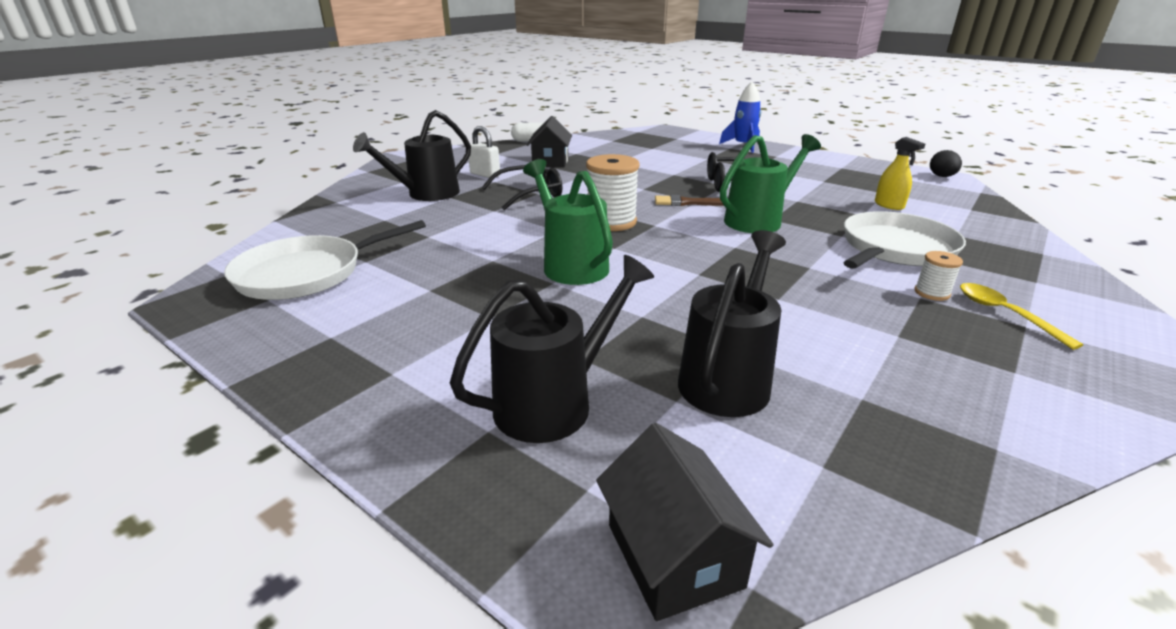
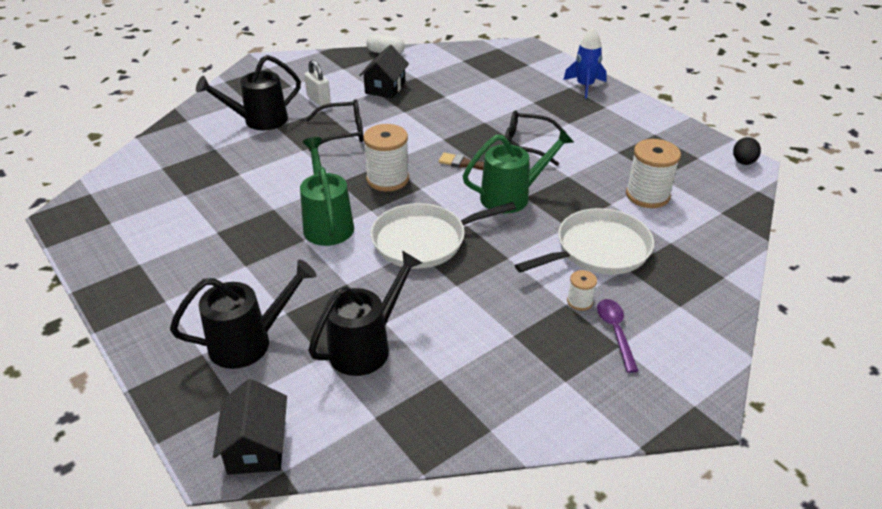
camera: 15 degrees right, 10 degrees up
white pan [224,220,426,300] -> white pan moved to [371,202,516,269]
yellow spray bottle [875,137,925,210] -> white spool [626,139,681,208]
yellow spoon [960,283,1083,350] -> purple spoon [597,299,638,373]

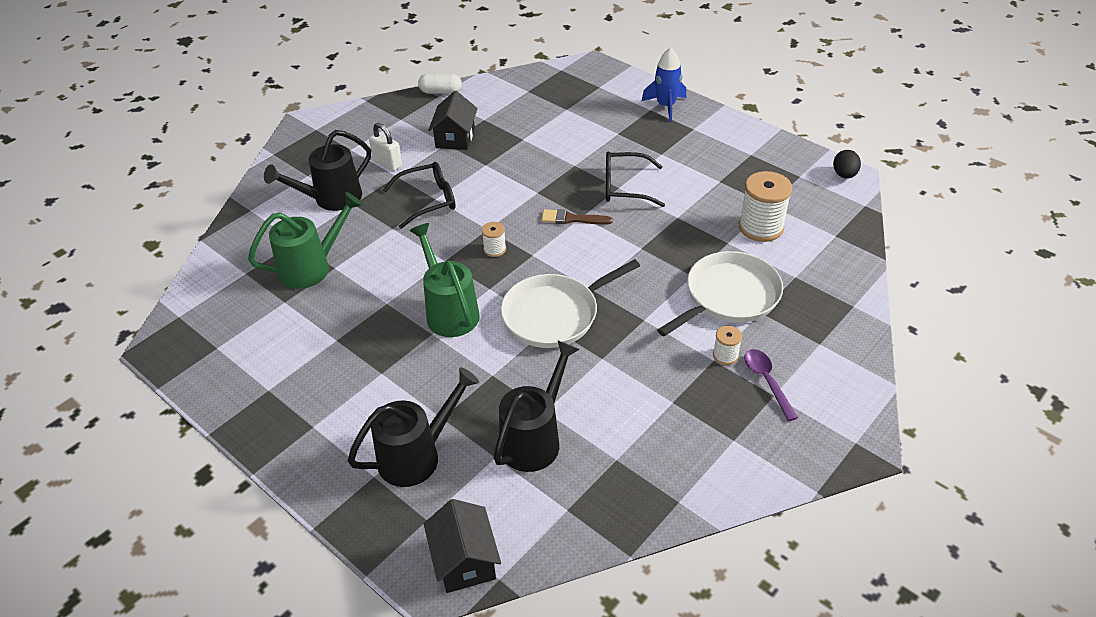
camera: 10 degrees left, 5 degrees up
white spool [363,124,409,191] -> white spool [482,222,506,257], size x0.50
green watering can [463,128,574,213] -> green watering can moved to [248,192,362,289]

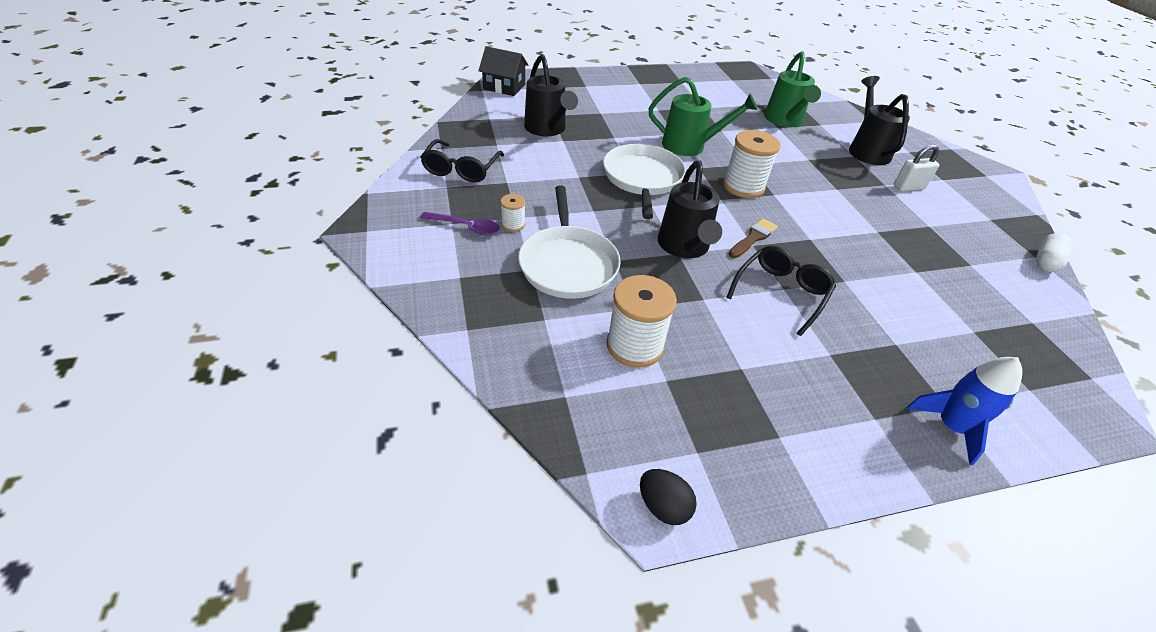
camera: 120 degrees right, 0 degrees up
black watering can [348,367,479,487] -> black watering can moved to [658,160,722,258]
black glasses [383,162,456,229] -> black glasses moved to [420,139,504,183]
black house [428,91,478,150] -> none
white spool [482,222,506,257] -> white spool [723,130,781,198], size x1.99

